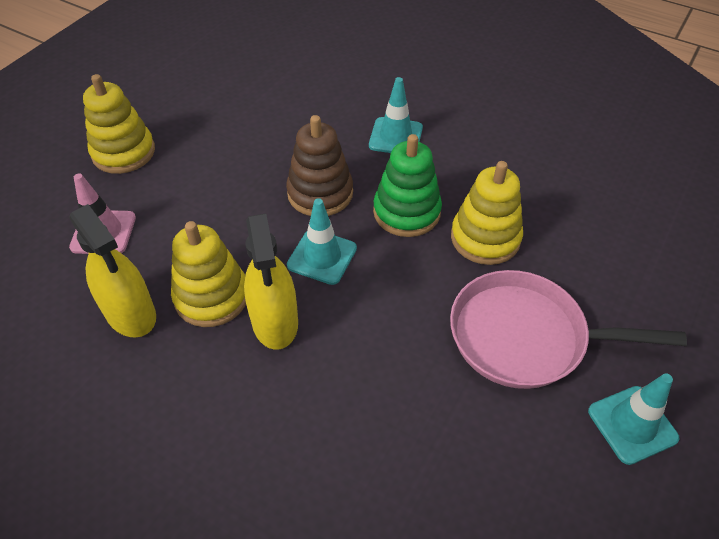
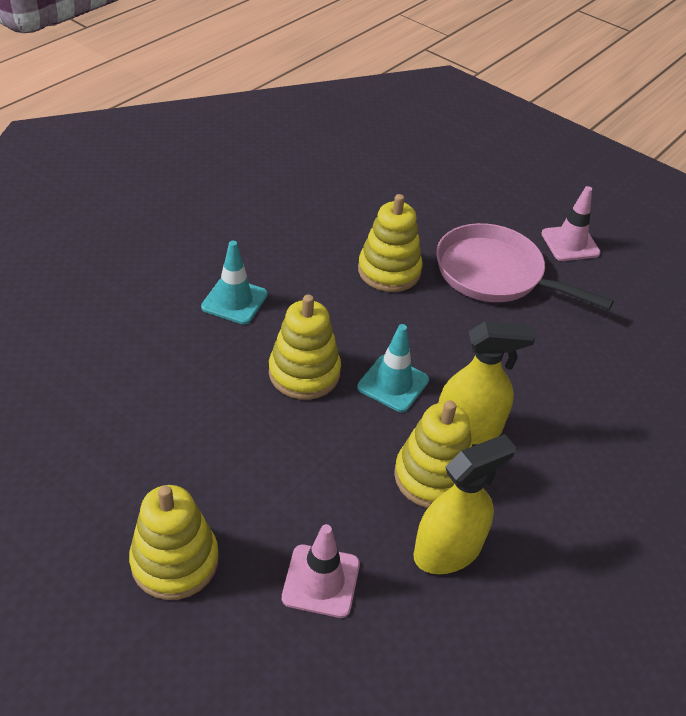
camera: 85 degrees left, 5 degrees down
brown stacking toy [286,115,353,216] -> yellow stacking toy [269,294,341,400]
green stacking toy [373,134,442,237] -> none
pink pan [450,270,687,389] -> pink pan turned 105 degrees clockwise [436,223,614,310]
turquoise traffic cone [588,373,679,465] -> pink traffic cone [541,186,601,261]

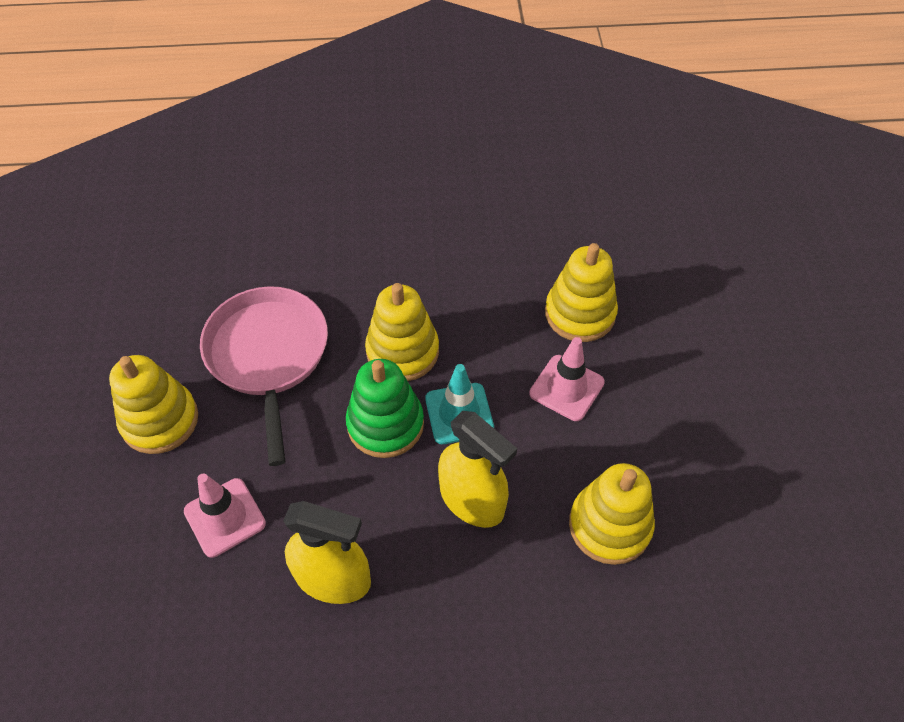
camera: 50 degrees right, 10 degrees up
turquoise traffic cone [201,241,268,324] -> none
yellow stacking toy [394,400,472,508] -> yellow stacking toy moved to [569,463,655,565]
pink pan [436,223,614,310] -> pink pan moved to [200,286,328,466]
pink traffic cone [541,186,601,261] -> pink traffic cone moved to [529,337,605,421]
none -> green stacking toy [346,359,424,458]

